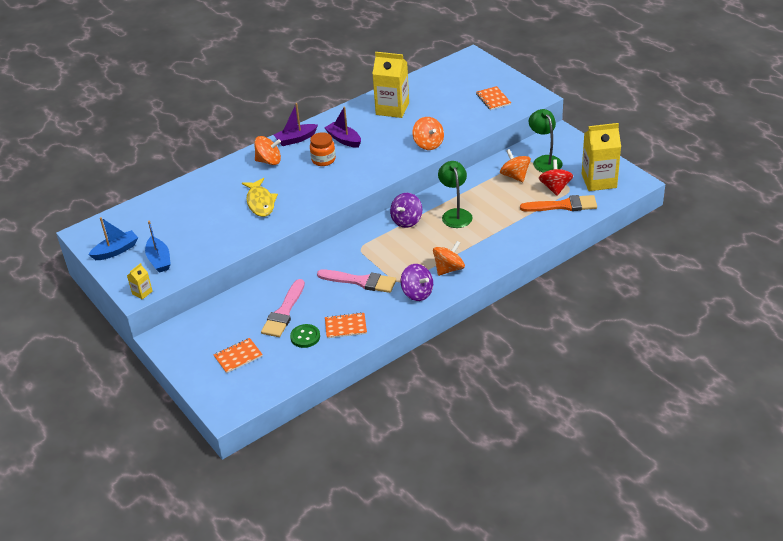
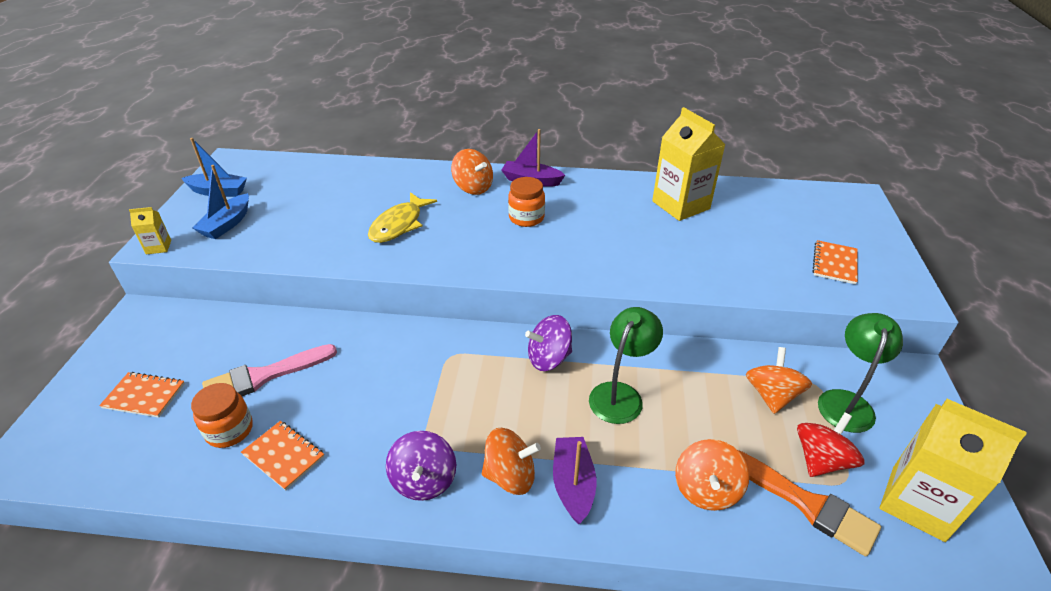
camera: 40 degrees right, 0 degrees up
green button [290,324,320,348] -> orange jar [191,383,253,448]
pink brush [317,270,396,293] -> none
purple boat [324,106,361,148] -> purple boat moved to [553,437,597,524]
orange spinning top [412,117,444,150] -> orange spinning top moved to [675,439,749,511]

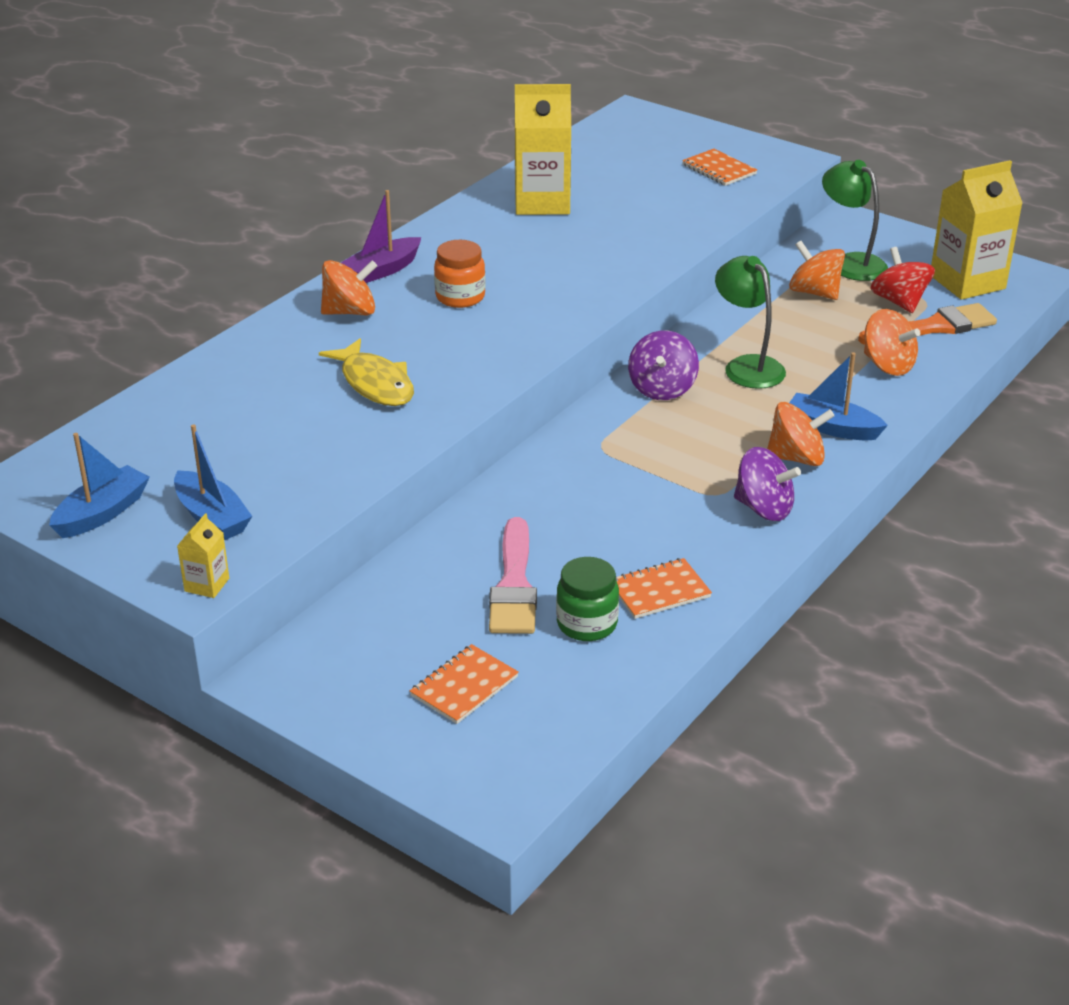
camera: 60 degrees left, 5 degrees down
orange jar [191,383,253,448] -> green jar [556,557,619,641]
orange spinning top [482,428,541,495] -> orange spinning top turned 60 degrees clockwise [767,402,834,466]
purple boat [553,437,597,524] -> blue boat [789,352,888,440]

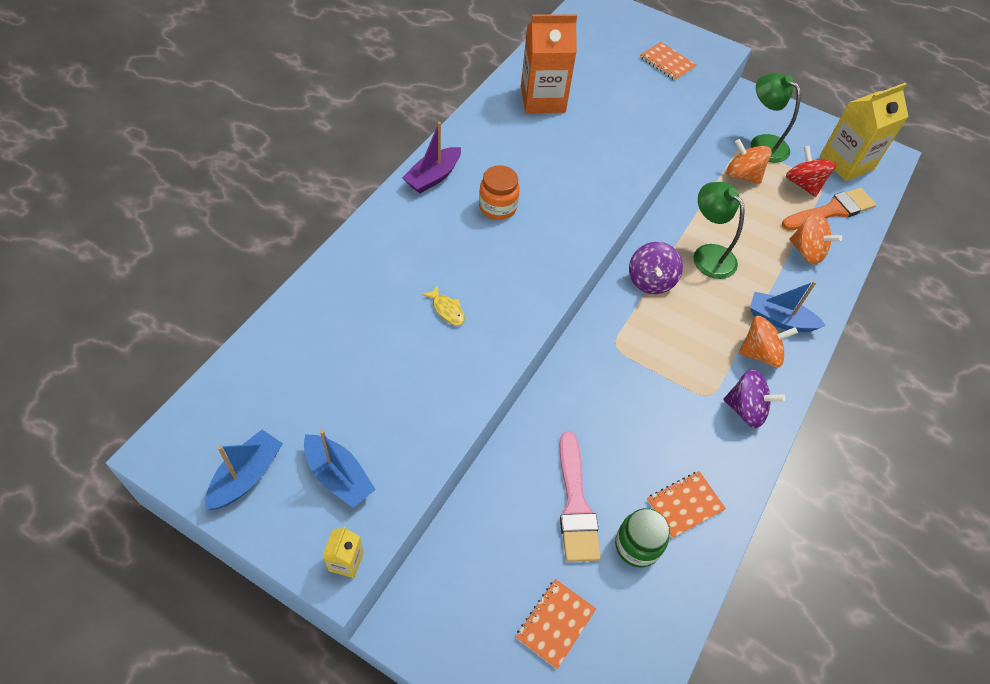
camera: 10 degrees left, 20 degrees up
yellow fish [319,338,414,406] -> yellow fish [422,285,465,325], size x0.52
orange spinning top [321,260,377,315] -> none
yellow carton [515,84,571,215] -> orange carton [521,14,577,113]

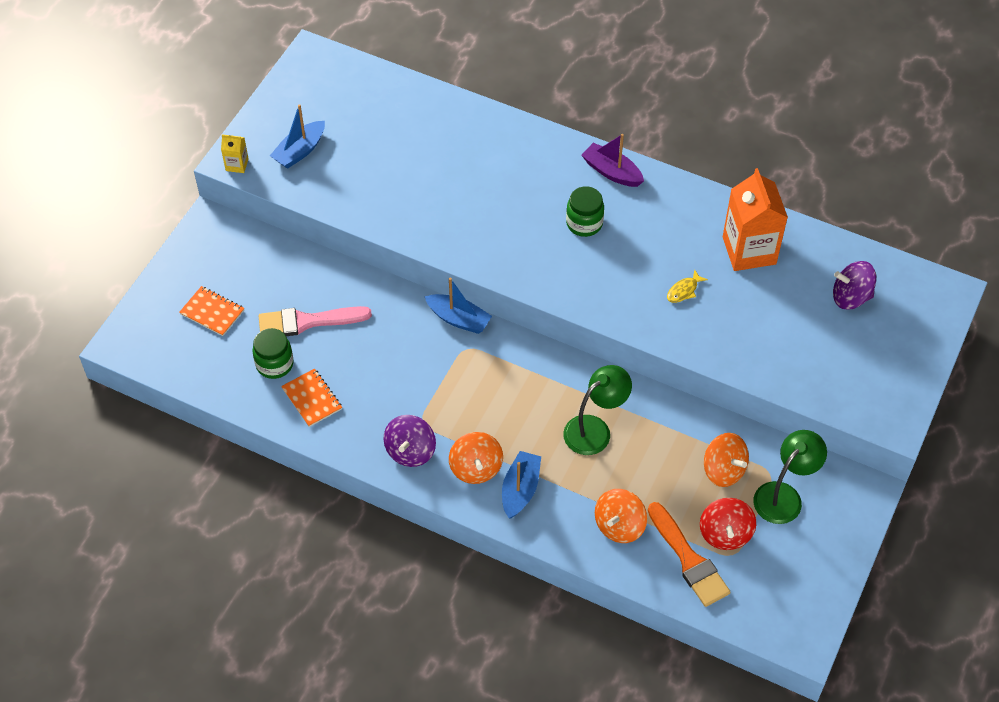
camera: 90 degrees right, 0 degrees up
blue boat [205,430,283,510] -> blue boat moved to [424,278,492,334]
yellow fish [422,285,465,325] -> yellow fish moved to [667,270,708,303]
orange jar [479,165,520,220] -> green jar [566,186,604,237]
purple spinning top [629,242,683,294] -> purple spinning top moved to [833,261,876,310]
orange notebook [640,42,696,81] -> none
orange spinning top [726,139,772,184] -> orange spinning top turned 105 degrees clockwise [704,433,749,487]
red spinning top [786,146,836,197] -> red spinning top turned 120 degrees clockwise [700,498,756,550]
yellow carton [820,83,908,181] -> none

